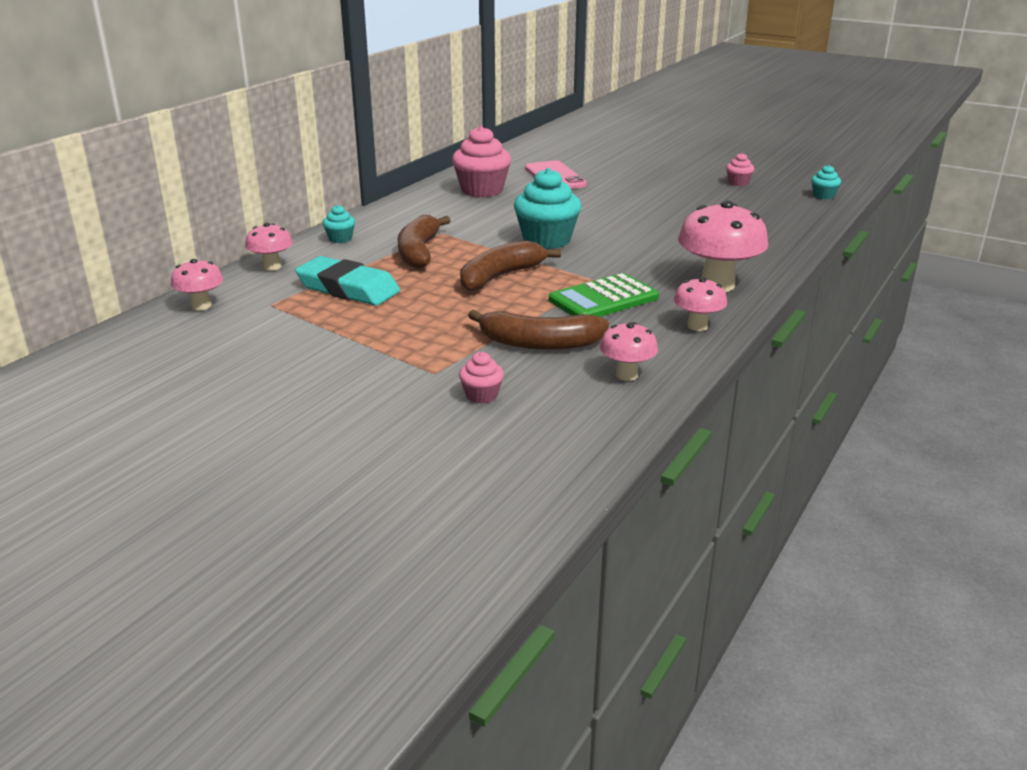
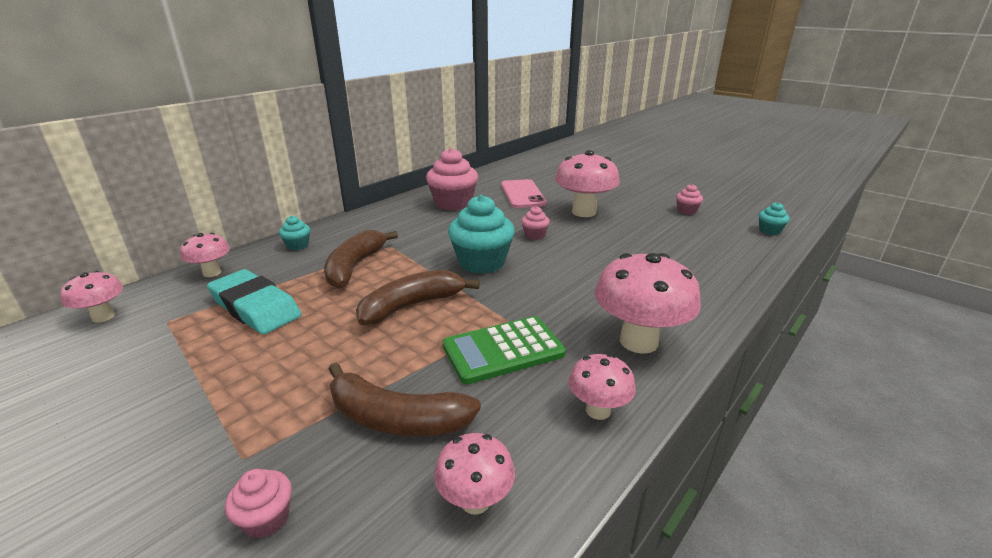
camera: 10 degrees right, 0 degrees up
none -> pink cupcake [521,206,550,240]
none -> pink mushroom [555,150,620,217]

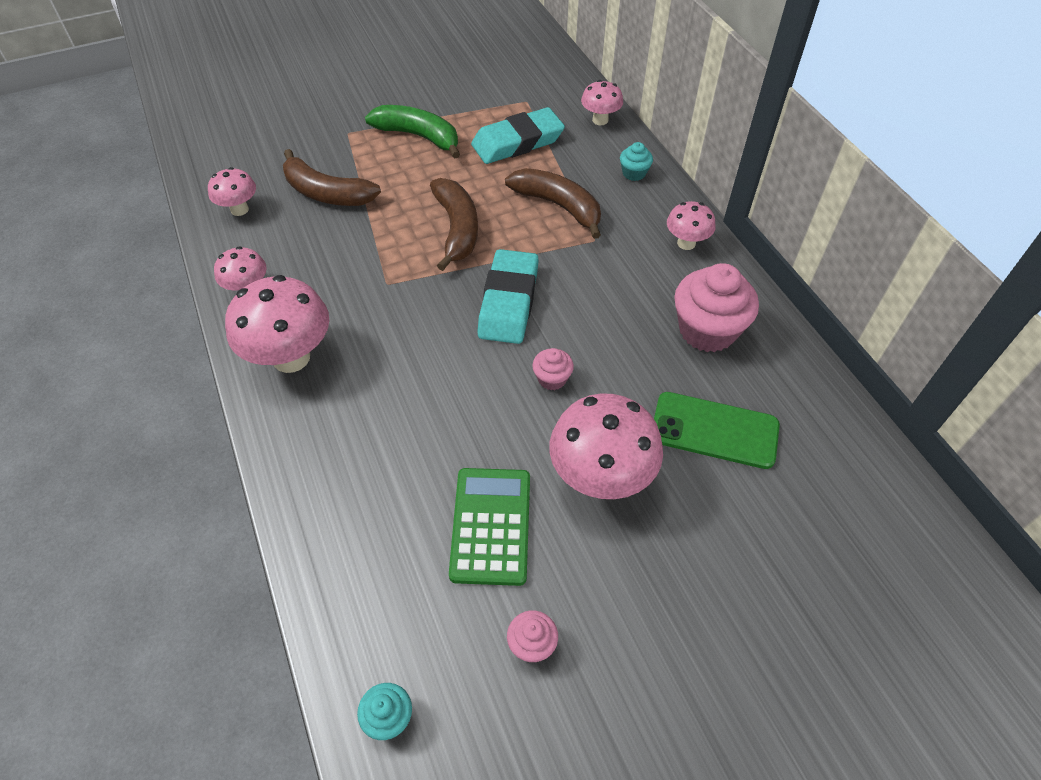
camera: 115 degrees right, 25 degrees up
pink mushroom [60,271,123,323] -> pink mushroom moved to [667,201,716,250]
pink cupcake [225,469,292,538] -> none
brown banana [328,363,481,436] -> brown banana turned 105 degrees counterclockwise [283,149,381,206]
green calculator [442,316,566,384] -> green calculator moved to [449,468,530,586]
turquoise cupcake [448,195,515,274] -> turquoise eraser [477,249,539,344]
pink phone [501,179,547,208] -> green phone [654,392,780,469]
none -> green banana [365,105,460,159]

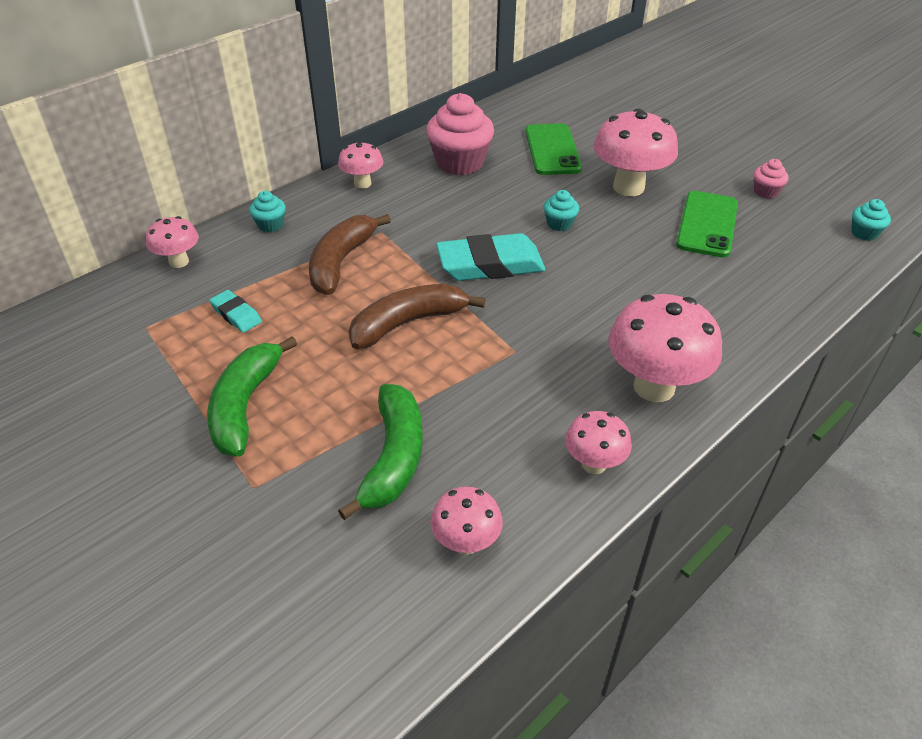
camera: 110 degrees left, 10 degrees down
brown banana [283,149,381,206] -> green banana [338,384,423,520]
green calculator [449,468,530,586] -> green phone [676,191,738,258]
turquoise eraser [471,107,565,164] -> turquoise eraser [209,290,262,333], size x0.50
pink cupcake [532,348,574,390] -> turquoise cupcake [544,190,579,231]

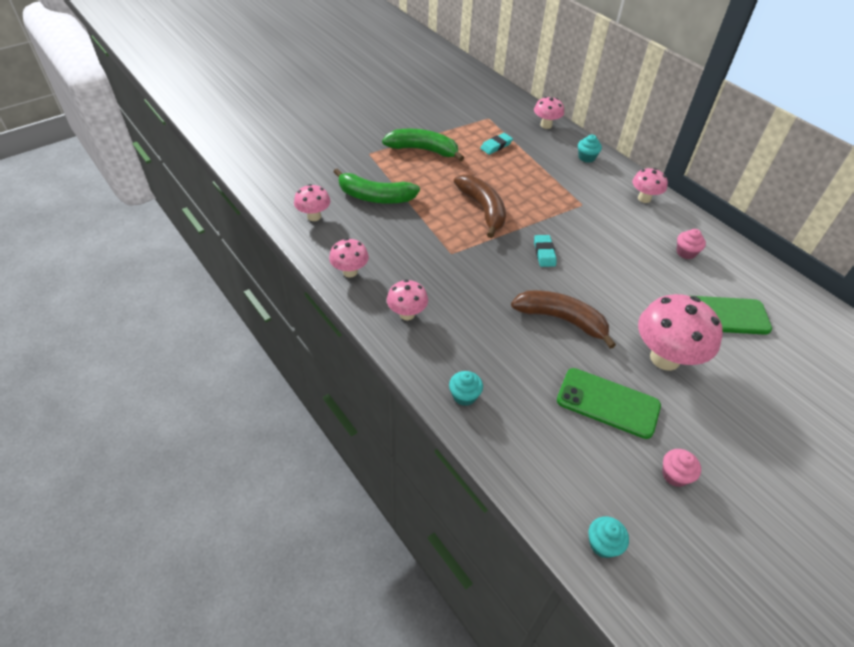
camera: 95 degrees right, 5 degrees up
brown banana [309,214,391,295] -> brown banana moved to [511,290,616,349]
pink cupcake [426,93,494,175] -> pink cupcake [677,229,706,259], size x0.48
turquoise eraser [436,233,545,281] -> turquoise eraser [534,235,556,267], size x0.50
turquoise cupcake [544,190,579,231] -> turquoise cupcake moved to [449,371,483,406]
pink mushroom [609,294,722,402] -> pink mushroom [387,280,428,320], size x0.55

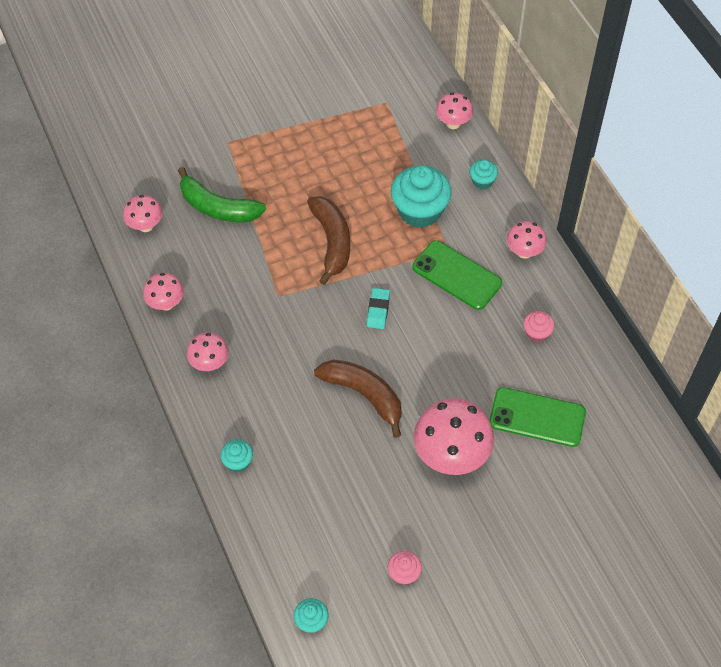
camera: 15 degrees right, 10 degrees up
green banana [382,129,464,162] -> none
turquoise eraser [480,133,513,155] -> none
green phone [557,368,661,439] -> green phone moved to [412,240,502,310]
none -> turquoise cupcake [391,165,452,228]

